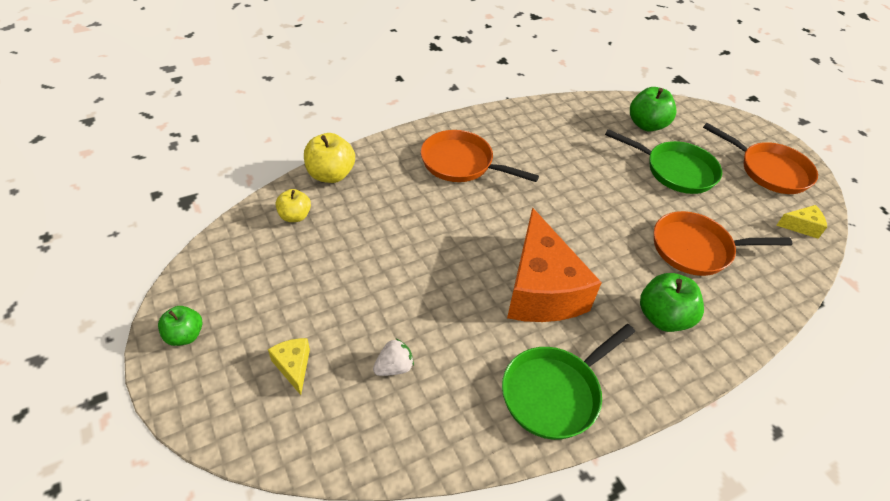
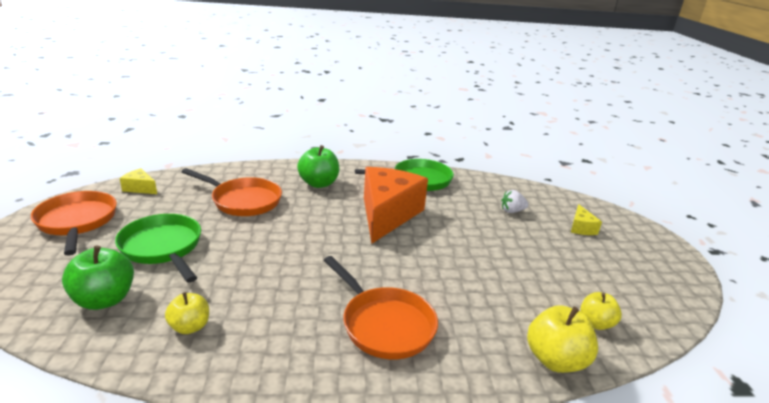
camera: 155 degrees left, 20 degrees down
green apple [158,306,202,346] -> none
none -> yellow apple [165,292,209,334]

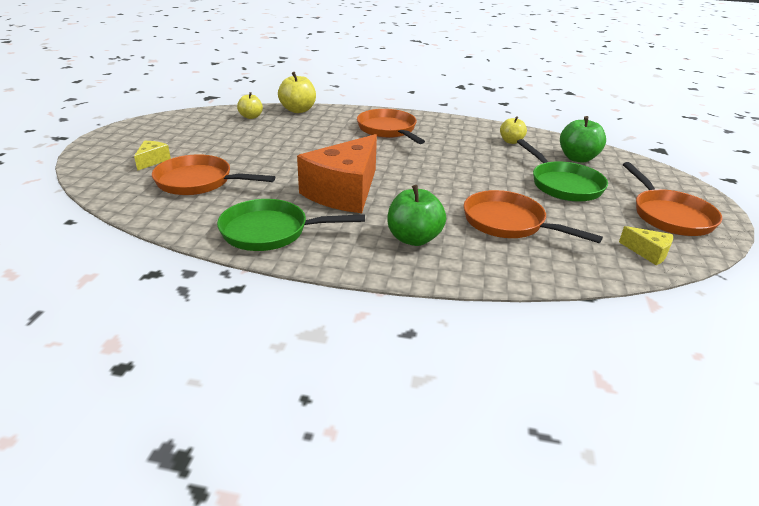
camera: 165 degrees left, 5 degrees up
white strawberry [501,190,529,213] -> orange pan [152,154,275,195]

